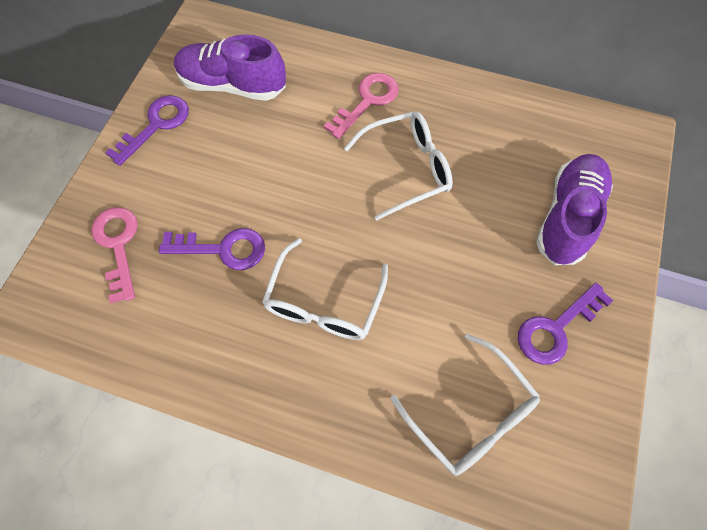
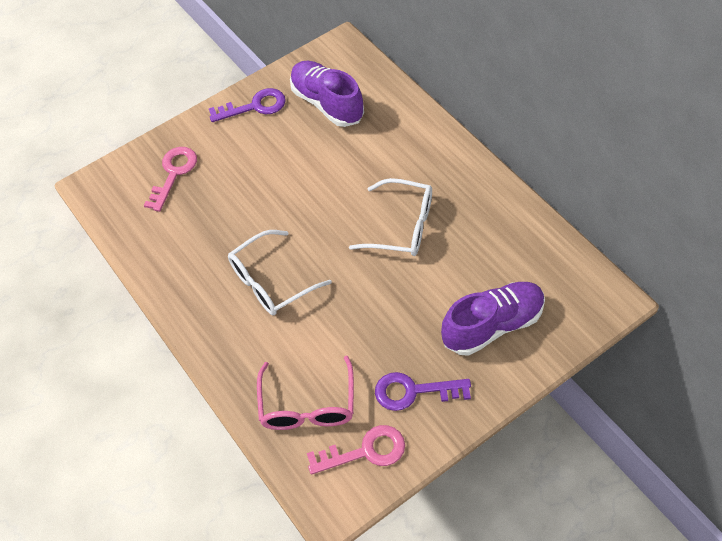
camera: 40 degrees right, 10 degrees down
purple key [159,228,265,270] -> none
pink key [324,73,399,139] -> pink key moved to [307,425,405,475]
white glasses [391,334,540,476] -> pink glasses [257,356,354,430]

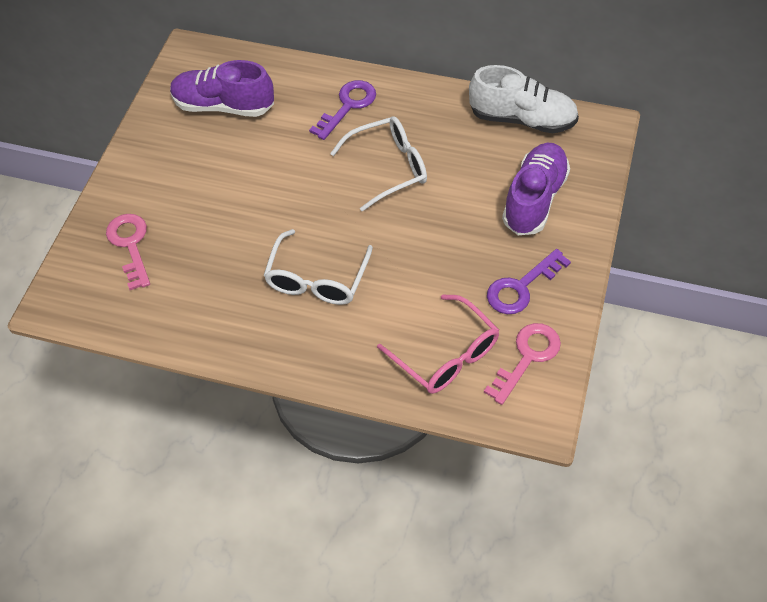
camera: 40 degrees left, 0 degrees up
purple key [209,88,286,122] -> purple key moved to [309,80,376,140]
none -> white shoe [469,65,579,133]

